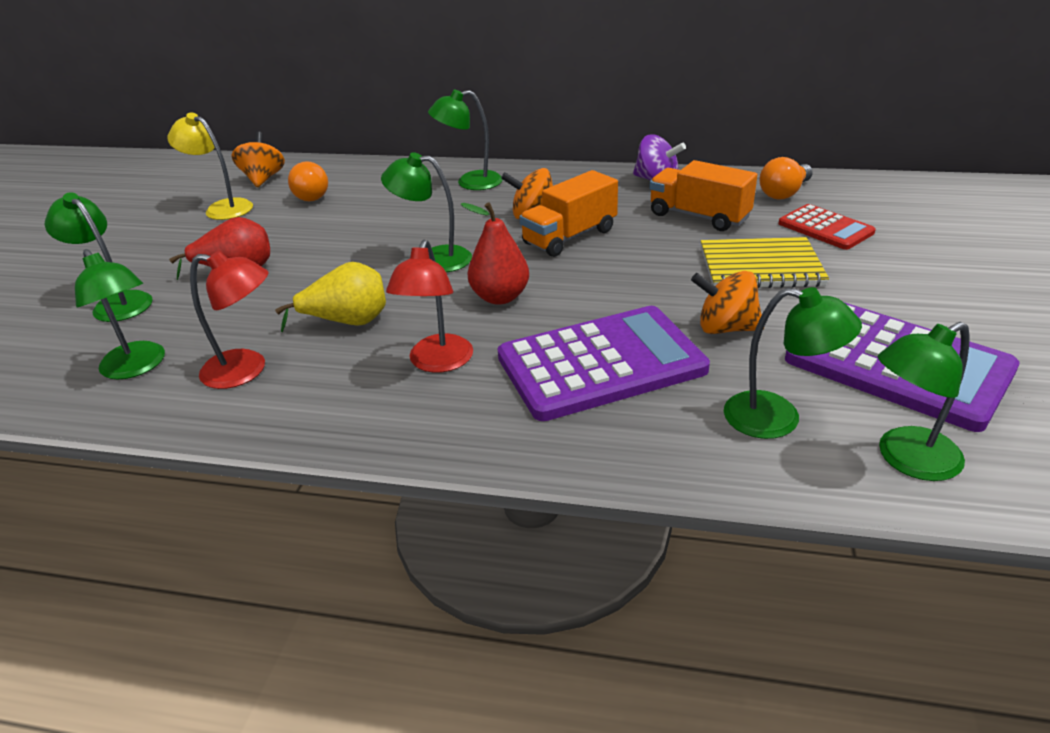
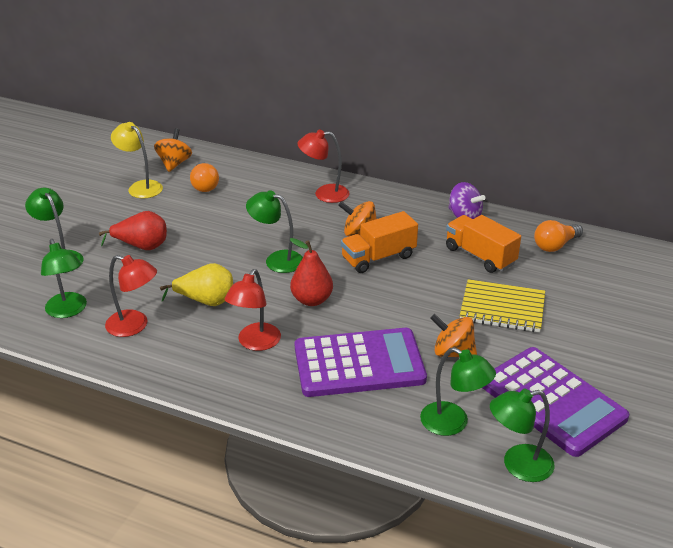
camera: 10 degrees right, 0 degrees up
green lamp [428,90,503,190] -> red lamp [298,130,350,203]
red calculator [778,204,876,250] -> none

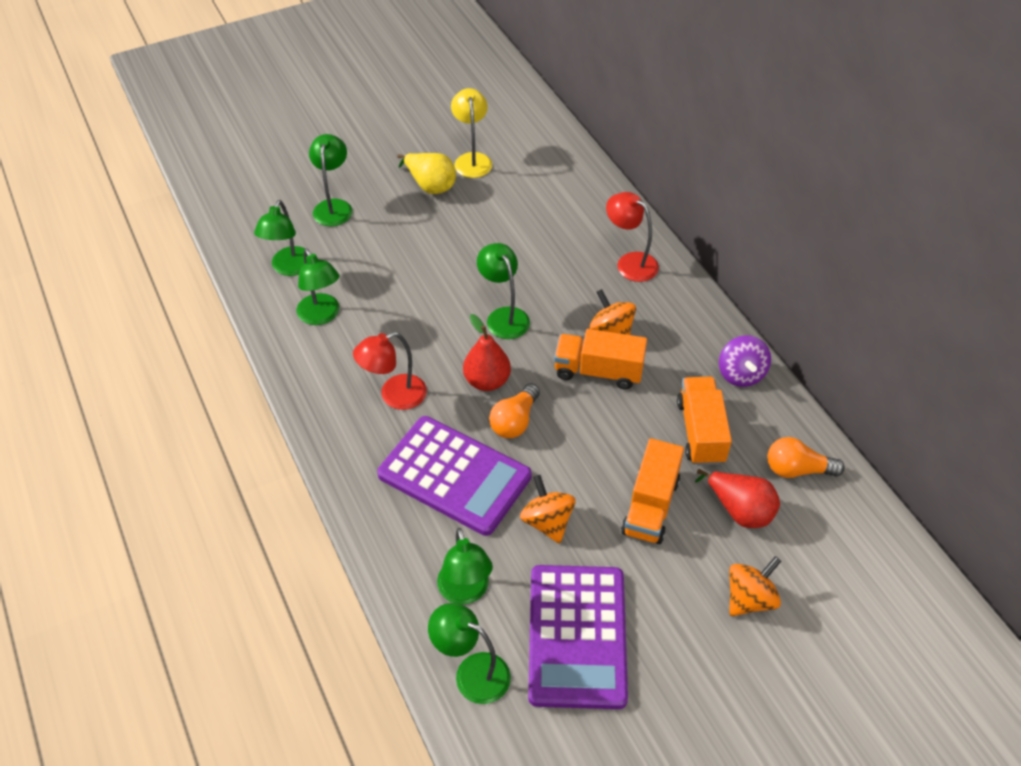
camera: 40 degrees right, 15 degrees up
red pear [99,211,167,250] -> red pear moved to [695,469,780,528]
red lamp [105,255,157,337] -> green lamp [297,248,339,325]
orange spinning top [154,128,192,172] -> orange spinning top moved to [729,556,781,616]
yellow pear [160,263,233,306] -> yellow pear moved to [397,153,456,194]
orange light bulb [190,161,219,192] -> orange light bulb moved to [489,383,540,438]
yellow notebook [460,279,545,332] -> orange truck [621,438,684,544]

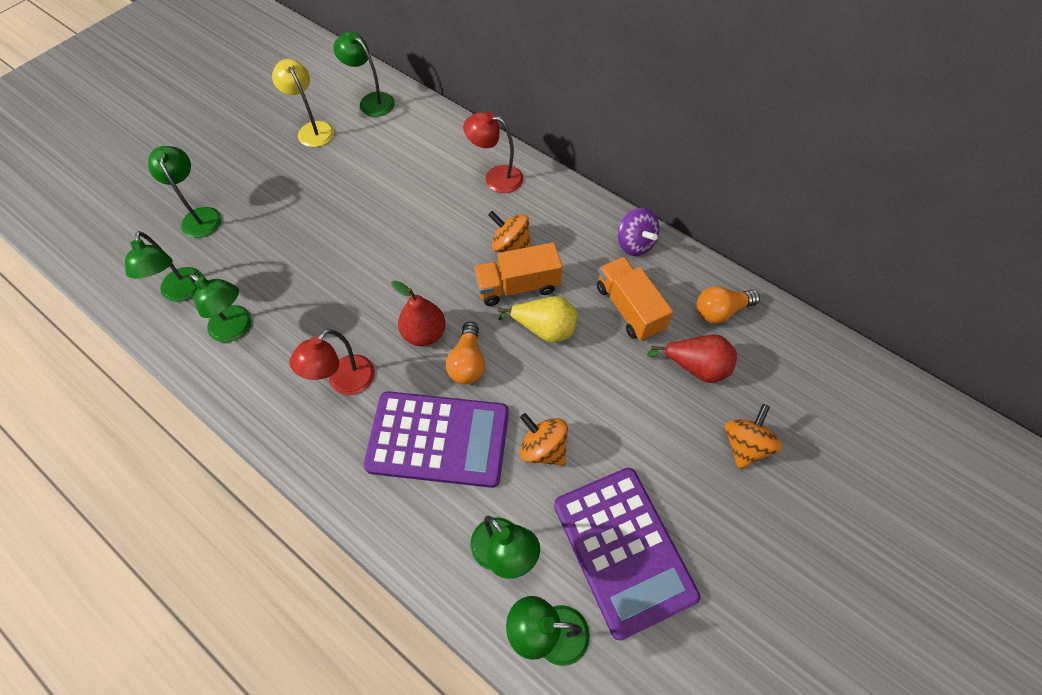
camera: 25 degrees left, 10 degrees up
yellow pear [397,153,456,194] -> yellow pear moved to [498,296,577,343]
green lamp [477,243,530,339] -> green lamp moved to [333,32,395,116]
orange truck [621,438,684,544] -> none

